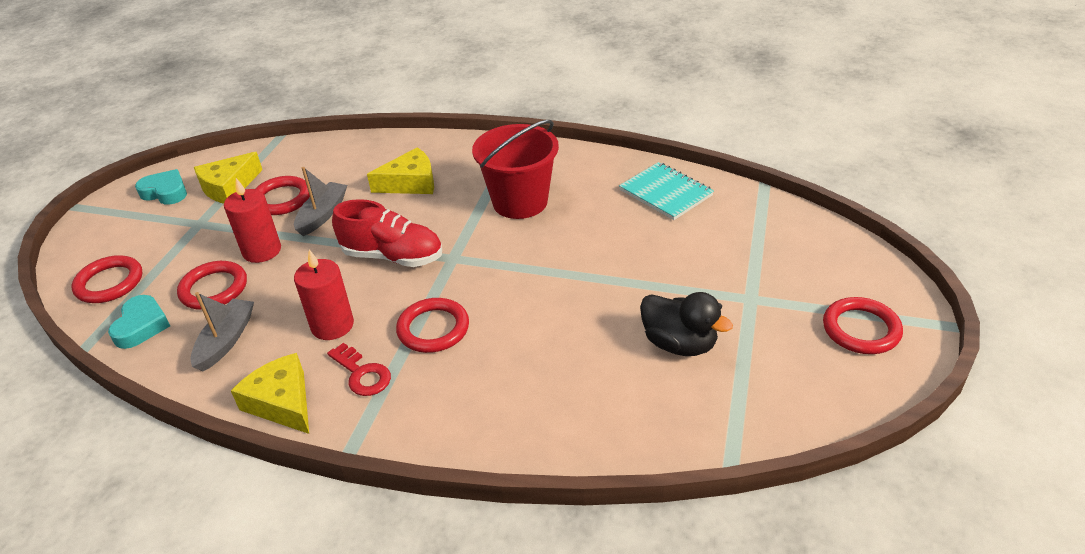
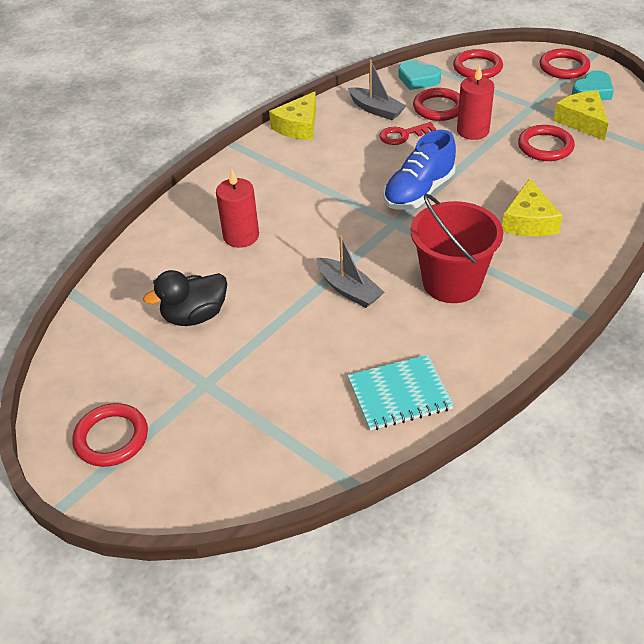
camera: 115 degrees right, 5 degrees up
yellow cheese [231,353,309,434] -> yellow cheese turned 135 degrees clockwise [269,92,316,140]
grey boat [294,167,347,236] -> grey boat moved to [317,235,384,308]
red candle [294,250,354,340] -> red candle moved to [216,168,259,248]
red key [327,343,391,396] -> red key moved to [379,122,436,145]
red shoe [332,199,442,267] -> blue shoe [383,130,456,210]
red ring [396,298,469,353] -> red ring moved to [539,49,590,79]

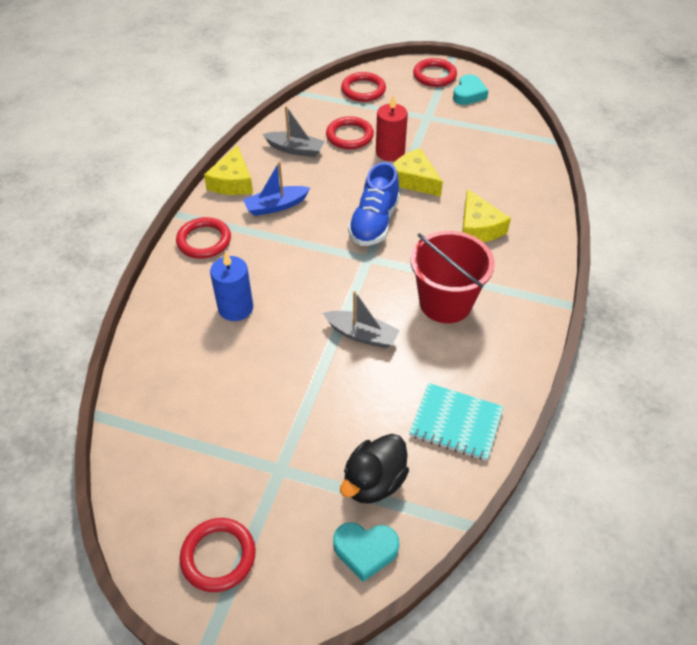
camera: 25 degrees left, 5 degrees up
black duck [143,270,227,326] -> black duck moved to [340,434,409,504]
red candle [216,168,259,248] -> blue candle [210,251,253,321]
turquoise notebook [348,355,454,431] -> turquoise notebook turned 60 degrees clockwise [409,383,504,461]
red key [379,122,436,145] -> none
turquoise heart [398,60,441,90] -> turquoise heart moved to [333,522,399,582]
red ring [518,125,575,161] -> red ring moved to [176,217,231,259]
yellow cheese [553,91,609,141] -> yellow cheese moved to [393,148,443,197]
none -> blue boat [243,162,310,216]

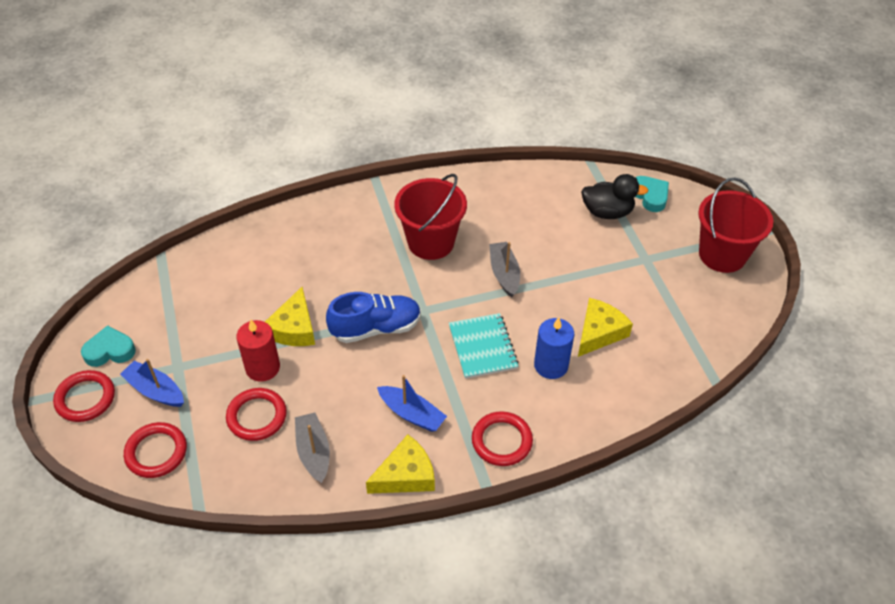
camera: 125 degrees left, 0 degrees up
red ring [180,518,256,592] -> red bucket [698,178,773,273]
turquoise notebook [409,383,504,461] -> turquoise notebook moved to [449,313,519,379]
yellow cheese [462,189,511,242] -> yellow cheese moved to [578,298,633,357]
none -> blue boat [120,359,184,407]

